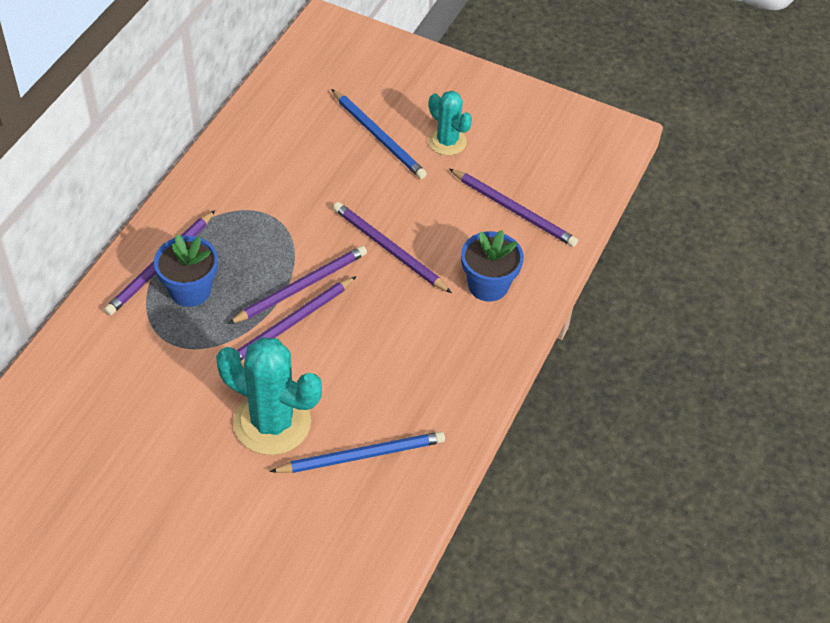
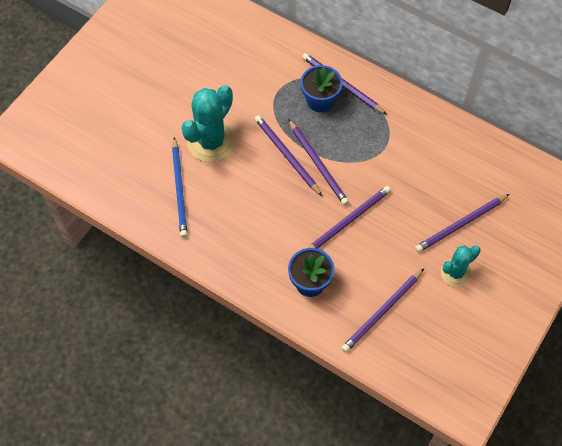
camera: 100 degrees right, 10 degrees up
blue pencil [331,89,427,179] -> purple pencil [415,194,509,253]

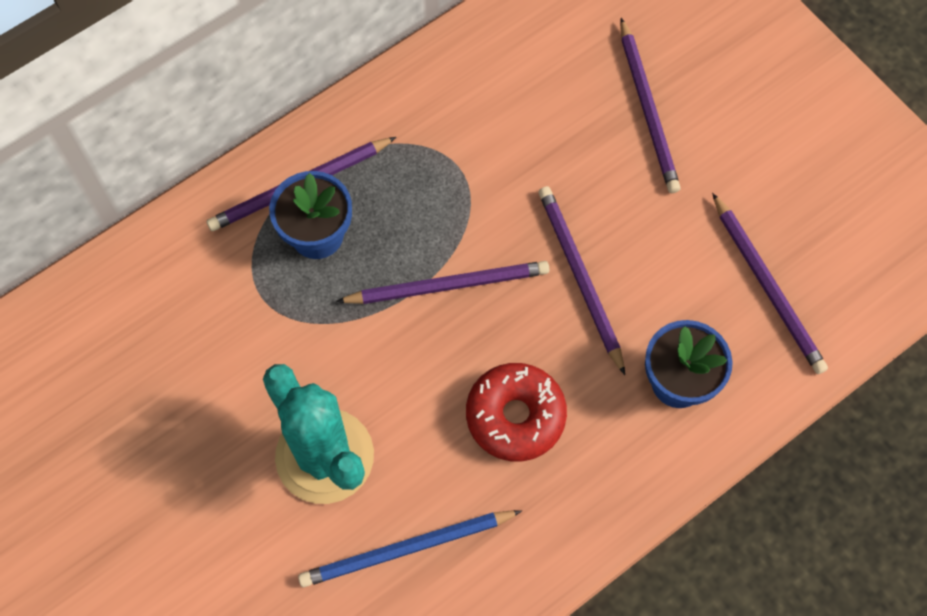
camera: 70 degrees left, 5 degrees up
blue pencil [172,137,188,237] -> blue pencil turned 150 degrees clockwise [298,510,522,587]
purple pencil [255,115,322,196] -> none
turquoise cactus [441,246,481,287] -> none
none -> red donut [466,363,567,461]

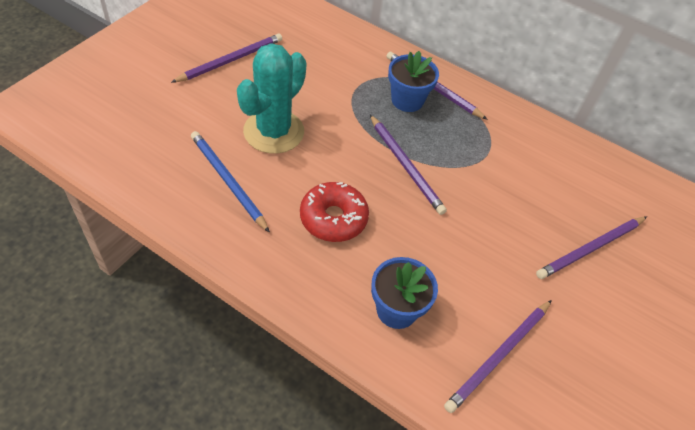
camera: 65 degrees right, 15 degrees down
purple pencil [538,186,625,375] -> purple pencil moved to [171,33,282,83]

